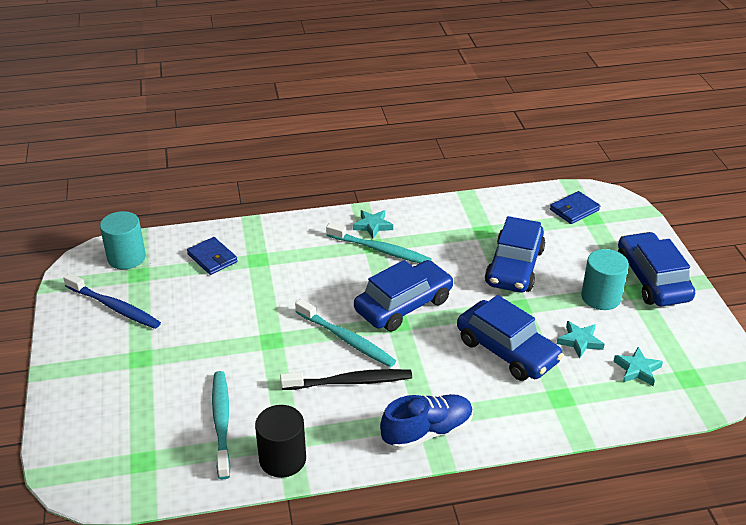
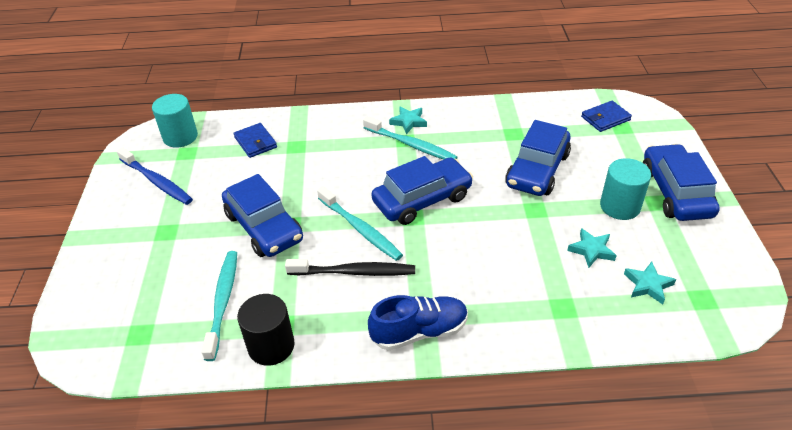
camera: 10 degrees right, 5 degrees up
blue car [457,295,564,381] -> blue car moved to [222,174,303,257]

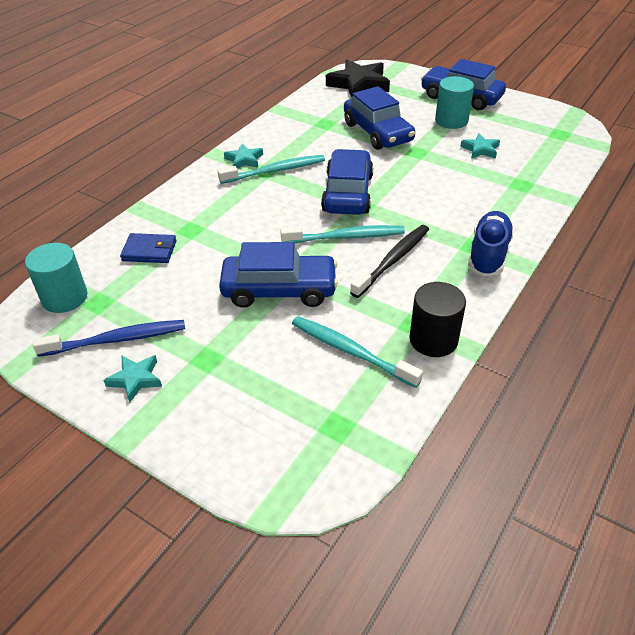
camera: 55 degrees left, 0 degrees up
blue wallet [581,101,632,132] -> black star [326,60,390,97]
turquoise star [624,262,676,305] -> turquoise star moved to [103,355,162,403]

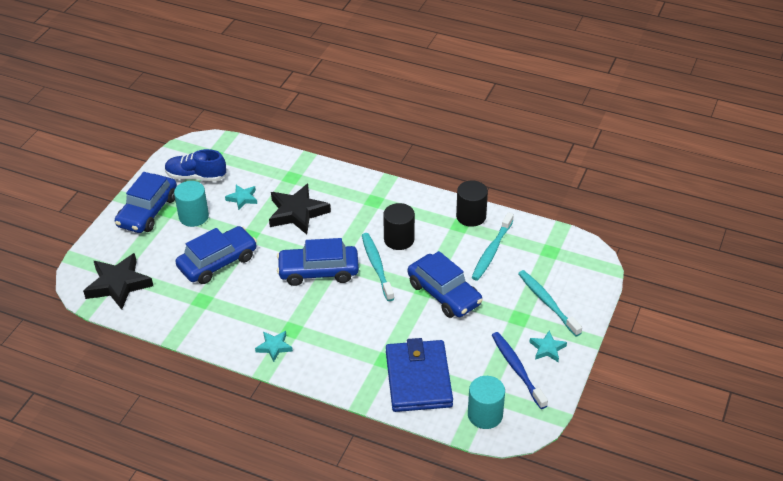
camera: 100 degrees left, 0 degrees up
blue wallet [120,233,177,263] -> blue wallet [386,338,453,412], size x1.99
turquoise toothbrush [218,155,325,184] -> turquoise toothbrush moved to [518,270,582,337]
blue car [219,242,338,308] -> blue car turned 150 degrees clockwise [408,251,483,318]
black toothbrush [350,225,429,298] -> black cylinder [383,203,415,250]
blue shoe [468,211,514,276] -> blue shoe moved to [165,149,226,182]
none -> black star [269,184,331,234]

